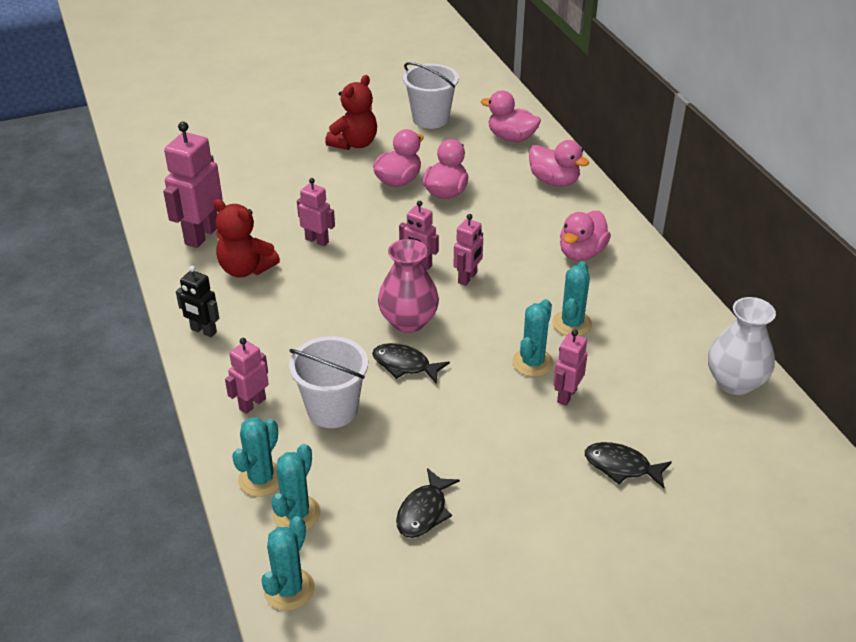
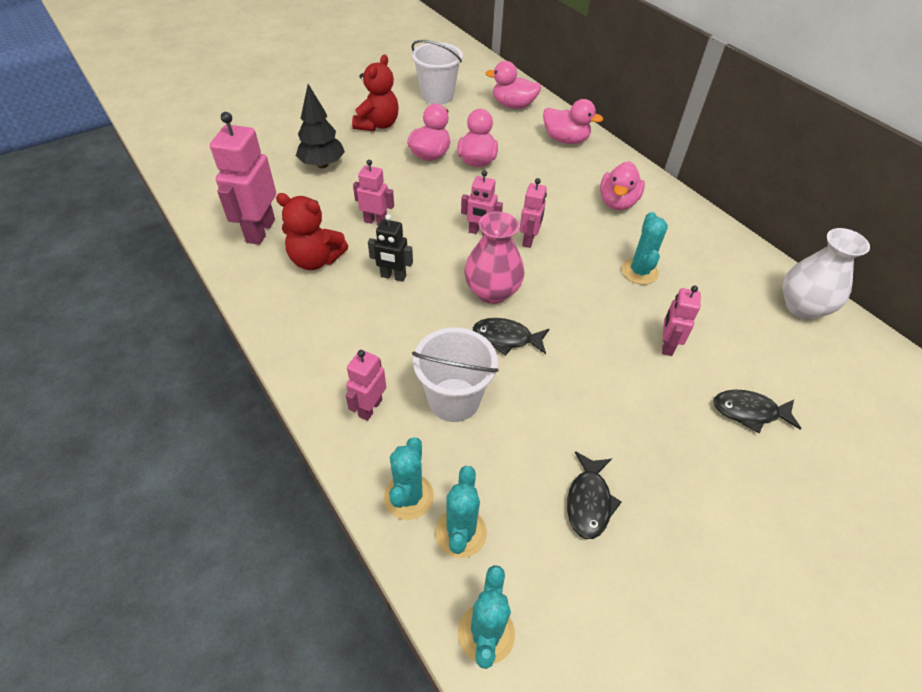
camera: 15 degrees left, 10 degrees up
black robot [176,266,219,337] -> black robot moved to [368,214,413,282]
turquoise cactus [512,299,554,377] -> none
none -> black tree [296,84,345,169]

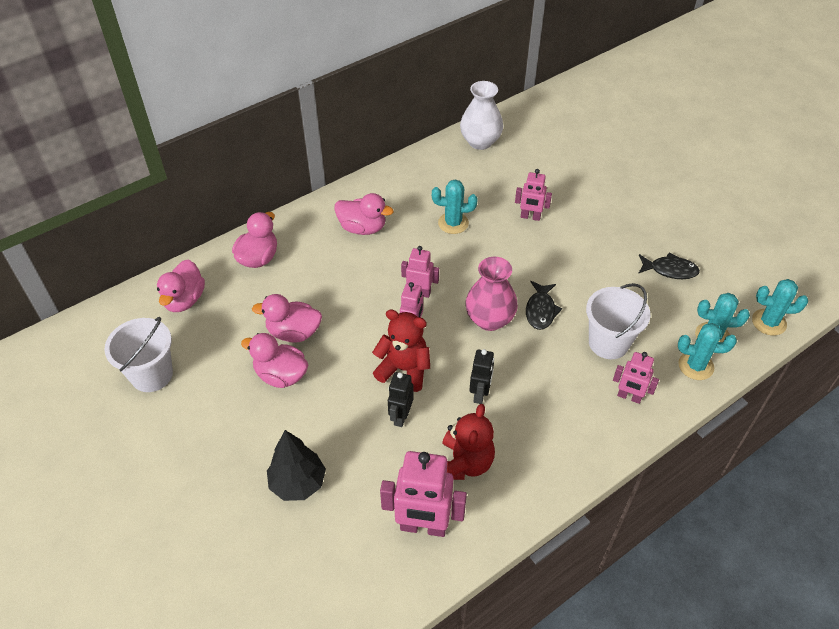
camera: 90 degrees left, 0 degrees up
red teddy bear [352,54,398,131] -> red teddy bear moved to [372,309,430,392]
pink robot [353,160,394,225] -> black robot [388,372,414,427]
black fish [713,390,801,433] -> none

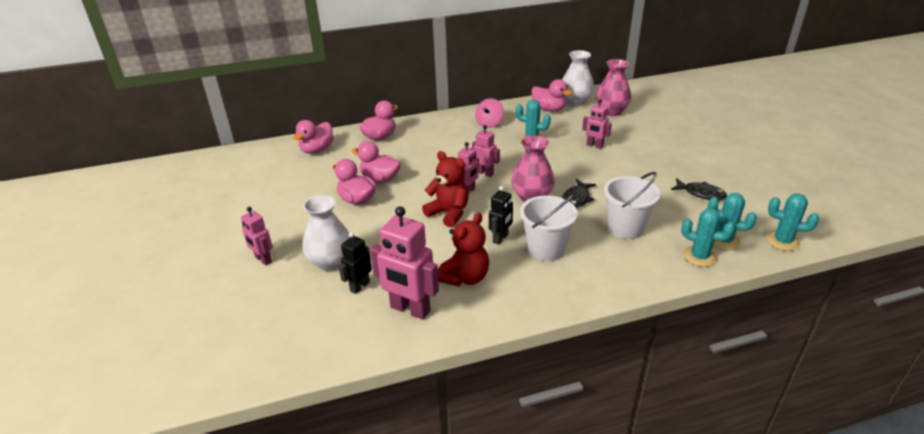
camera: 20 degrees right, 15 degrees down
white bucket [104,317,173,392] -> white bucket moved to [520,194,578,261]
black tree [267,430,326,501] -> white vase [303,195,350,271]
pink duck [334,193,394,235] -> pink duck moved to [531,79,573,112]
black robot [388,372,414,427] -> black robot moved to [339,232,372,294]
pink robot [613,352,659,404] -> pink robot moved to [241,207,273,266]
none -> pink spinning top [475,98,504,128]
none -> pink vase [596,59,631,116]

